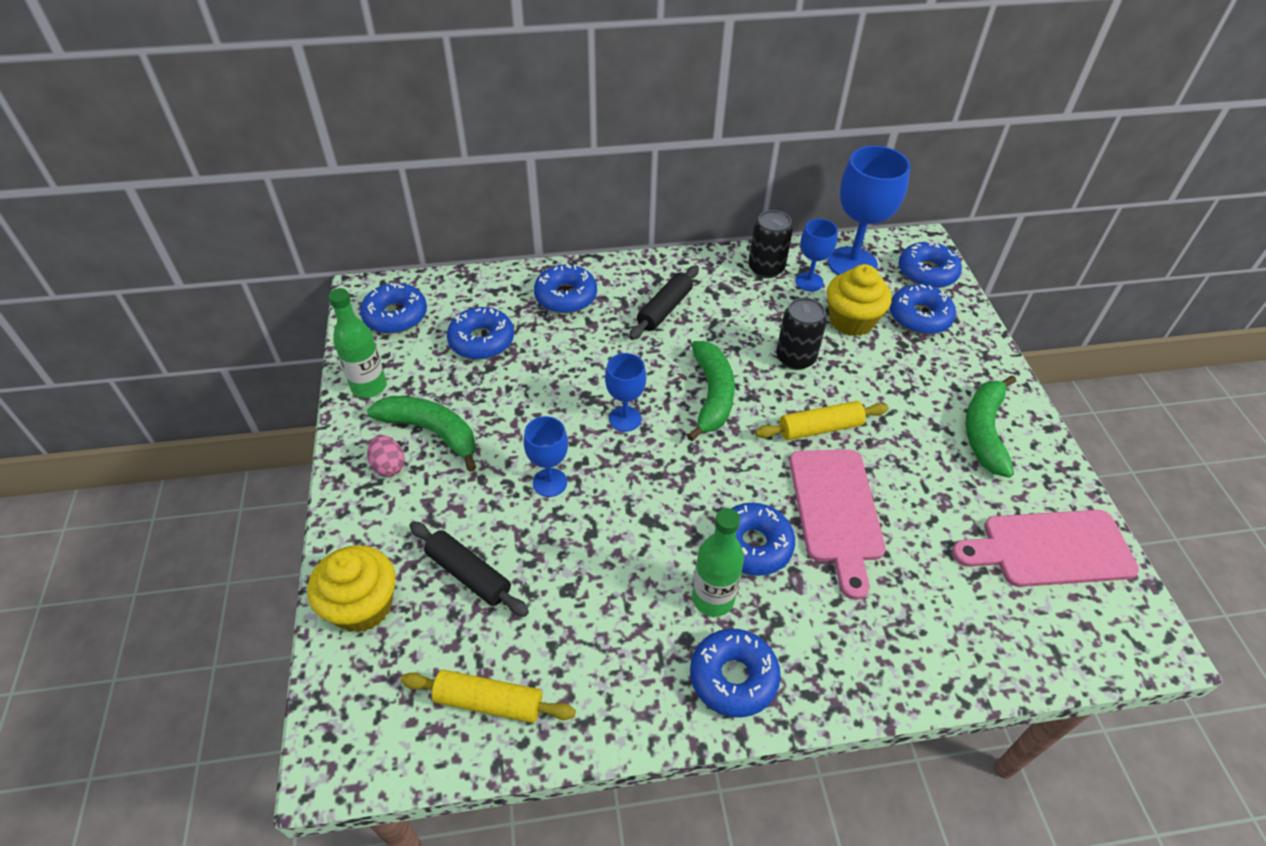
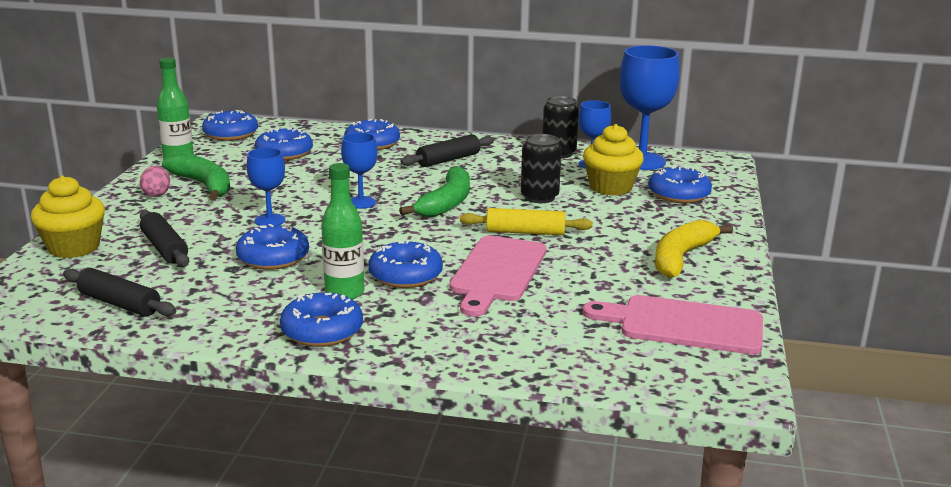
camera: 20 degrees right, 25 degrees down
yellow rolling pin [400,670,576,723] -> black rolling pin [63,268,176,316]
blue donut [899,241,962,288] -> blue donut moved to [236,224,309,270]
green banana [966,375,1016,478] -> yellow banana [655,220,733,278]

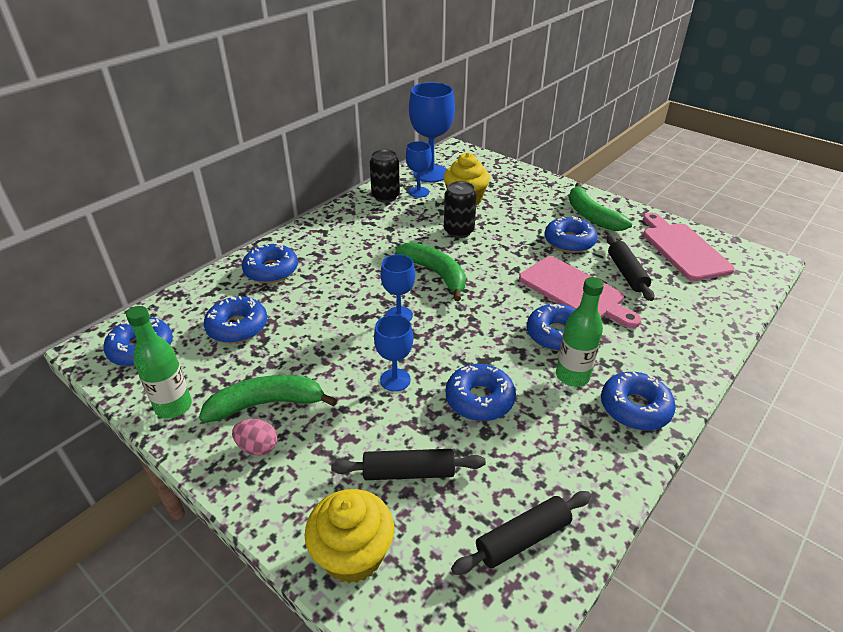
camera: 60 degrees left, 15 degrees up
black rolling pin [401,134,494,167] -> black rolling pin moved to [606,235,654,301]
yellow rolling pin [460,208,593,235] -> none
pink cutting board [583,295,763,355] -> pink cutting board turned 120 degrees clockwise [643,212,735,281]
blue donut [648,167,712,203] -> blue donut moved to [545,216,597,253]
yellow banana [655,220,733,278] -> green banana [569,182,633,231]

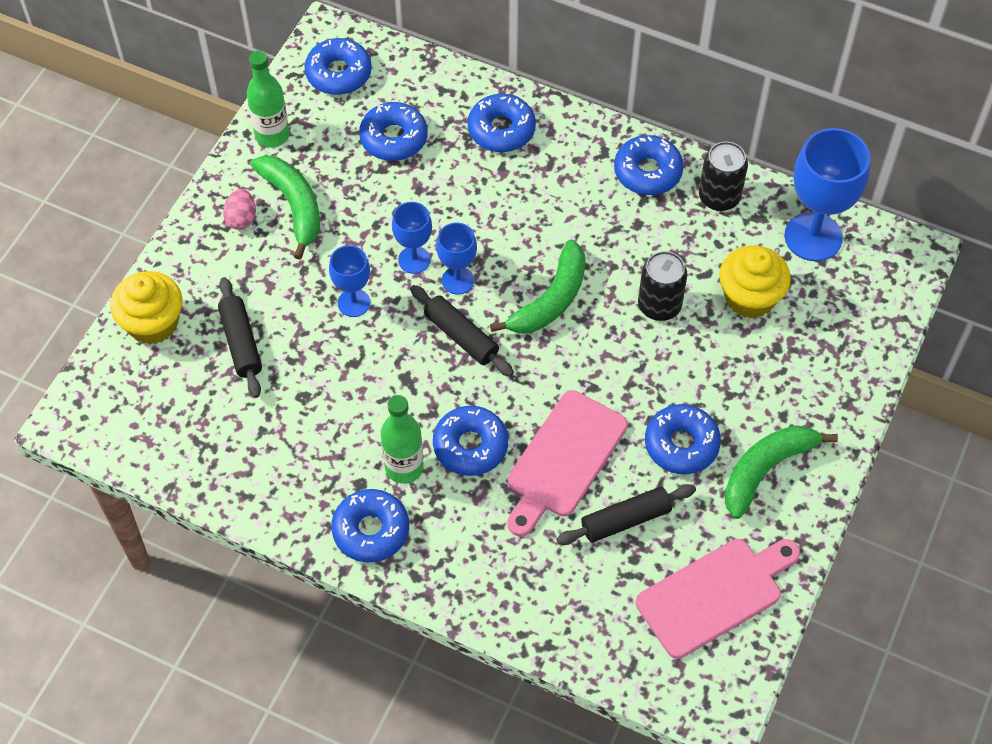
camera: 75 degrees right, 20 degrees up
blue goblet [406,141,432,198] -> blue goblet moved to [392,202,432,274]
blue donut [446,364,516,421] -> blue donut moved to [614,135,684,195]
black rolling pin [451,491,591,575] -> black rolling pin moved to [410,285,514,376]

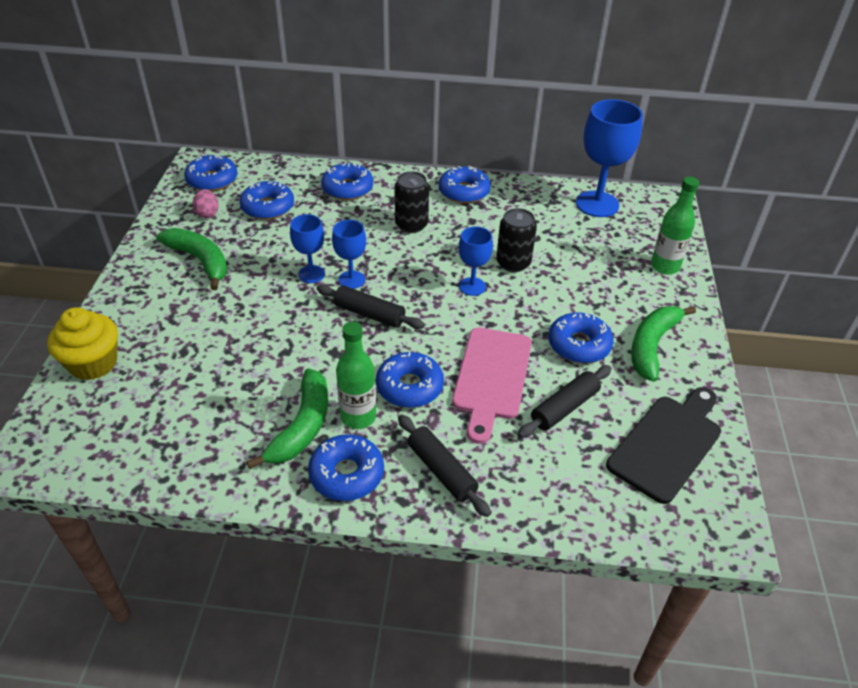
camera: 20 degrees left, 15 degrees down
black rolling pin [218,277,262,398] -> black rolling pin moved to [398,415,491,517]
pink egg [223,189,256,230] -> pink egg moved to [193,189,219,218]
green bottle [247,51,289,148] -> green bottle moved to [651,177,699,275]
blue goblet [329,245,370,317] -> blue goblet moved to [459,226,493,296]
green banana [490,240,586,334] -> green banana moved to [246,368,328,469]
pink cutting board [636,539,800,659] -> black cutting board [606,387,721,504]
black can [699,141,748,211] -> black can moved to [394,171,429,233]
yellow cupcake [719,245,791,318] -> none

